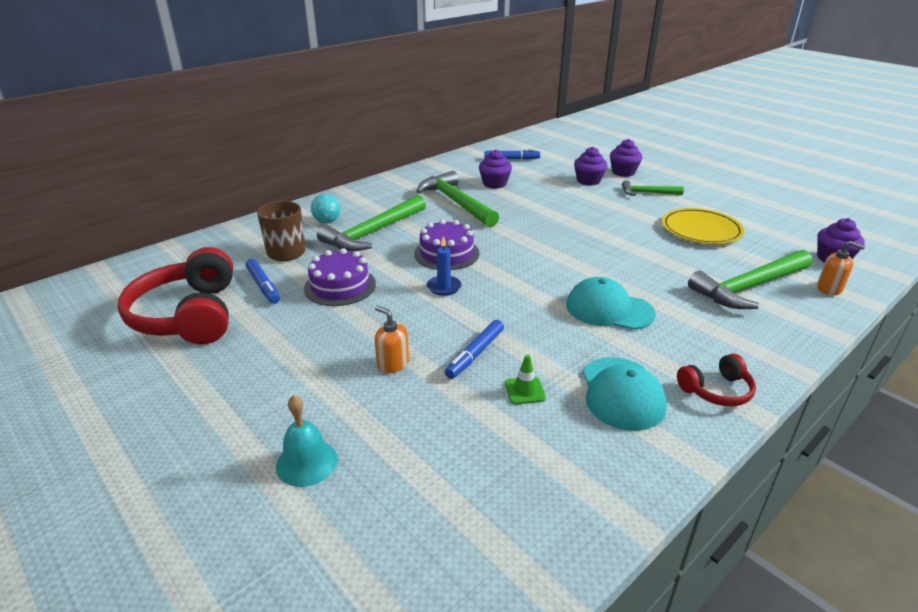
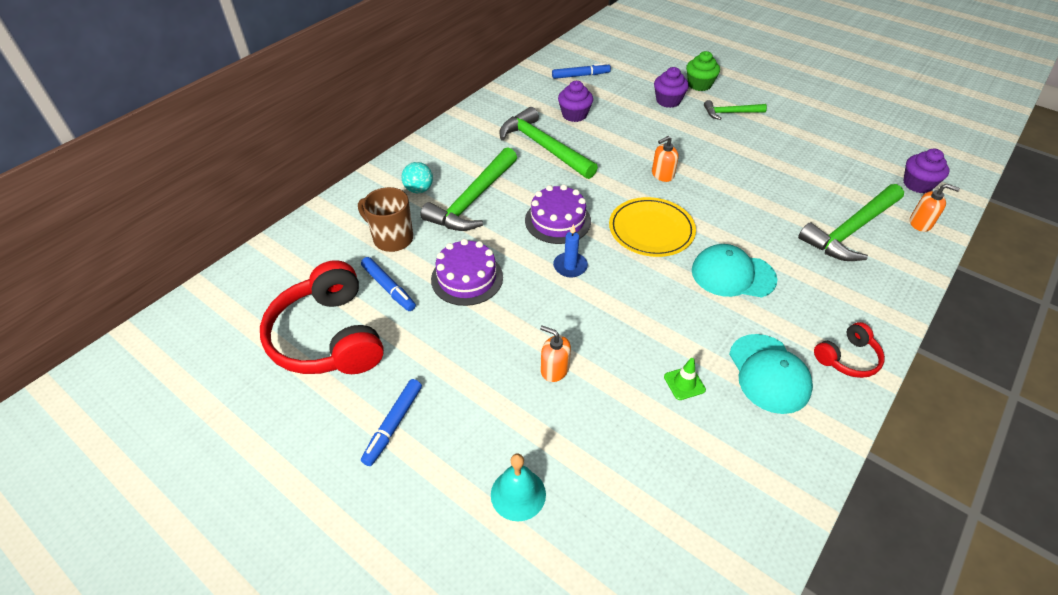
camera: 10 degrees left, 15 degrees up
blue marker [445,320,504,379] -> blue marker moved to [361,379,422,466]
purple cupcake [610,139,642,177] -> green cupcake [686,51,720,91]
yellow plate [662,208,744,244] -> yellow plate moved to [609,197,696,257]
none -> orange soap dispenser [652,136,678,182]

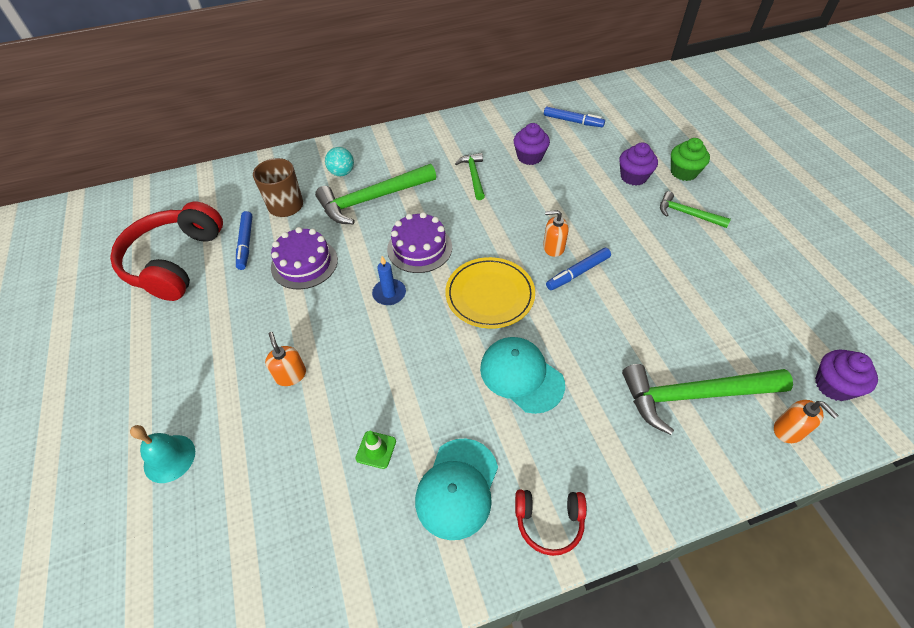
camera: 35 degrees right, 5 degrees up
blue marker [361,379,422,466] -> blue marker moved to [546,248,611,290]
green hammer [499,107,598,179] -> green hammer [455,153,485,200], size x0.55

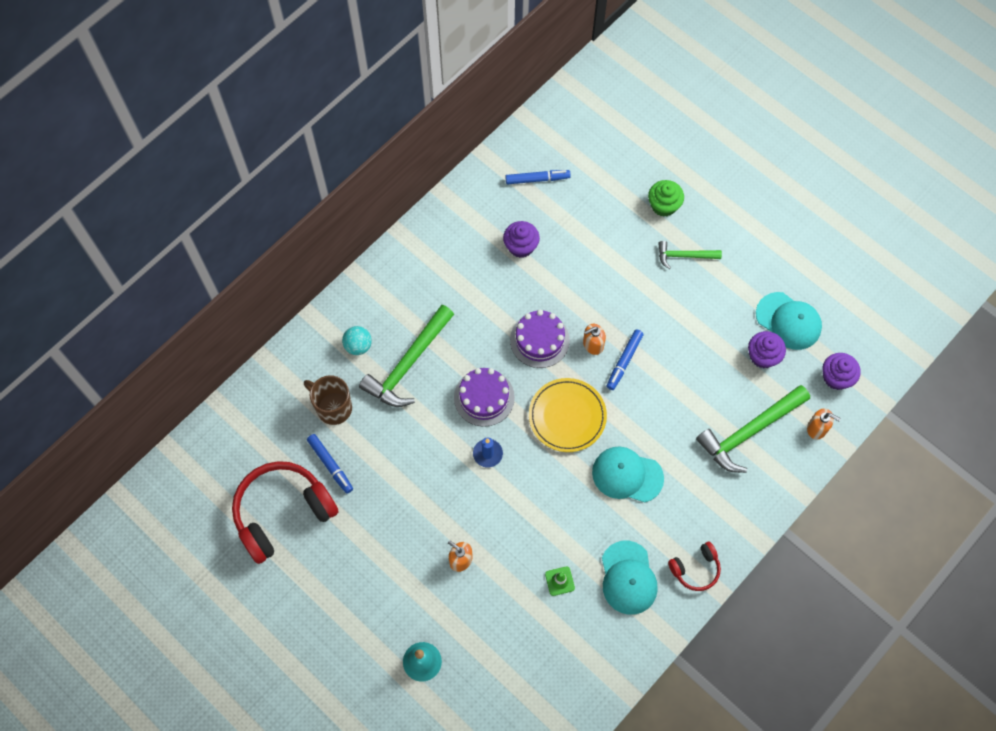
camera: 30 degrees left, 15 degrees up
red headphones [110,202,223,301] -> red headphones turned 75 degrees clockwise [232,461,339,564]
purple cake [271,227,338,289] -> purple cake moved to [510,310,570,368]
green hammer [455,153,485,200] -> none
purple cupcake [619,142,658,186] -> purple cupcake moved to [748,331,786,369]
none -> turquoise cap [756,292,822,350]

